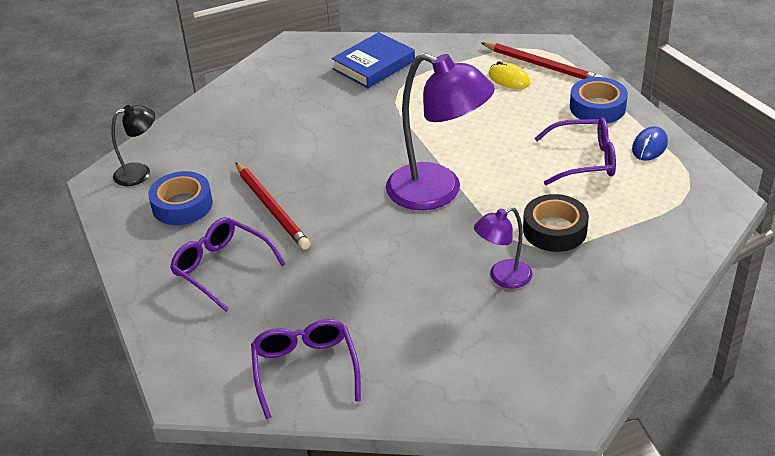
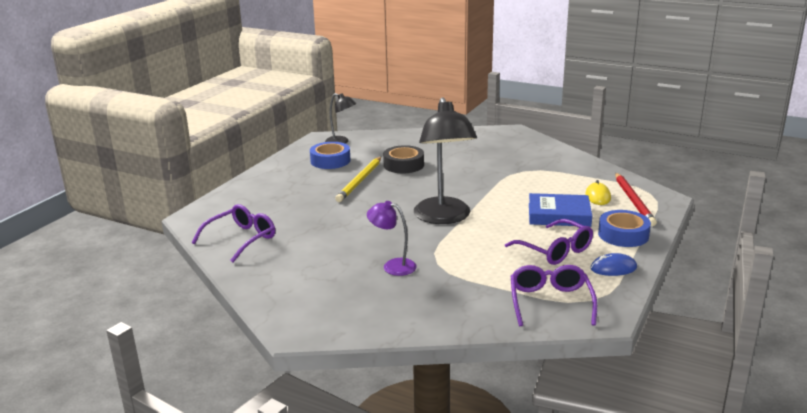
camera: 50 degrees right, 15 degrees down
purple glasses [170,217,286,312] -> purple glasses moved to [511,265,597,326]
red pencil [235,162,311,250] -> yellow pencil [335,157,381,202]
blue book [331,32,415,88] -> blue book moved to [529,193,592,227]
purple lamp [386,53,495,210] -> black lamp [414,97,477,224]
black tape [523,194,589,252] -> black tape moved to [383,145,424,173]

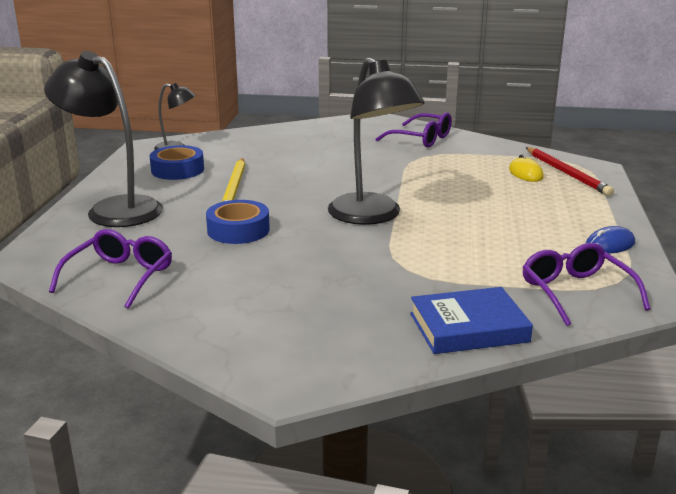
camera: 20 degrees left, 0 degrees up
purple lamp [367,201,417,276] -> none
black tape [383,145,424,173] -> none
purple glasses [505,219,593,265] -> purple glasses moved to [376,112,452,148]
blue book [529,193,592,227] -> blue book moved to [410,287,533,354]
blue tape [598,210,651,247] -> blue tape moved to [206,200,270,244]
none -> black lamp [44,51,163,227]

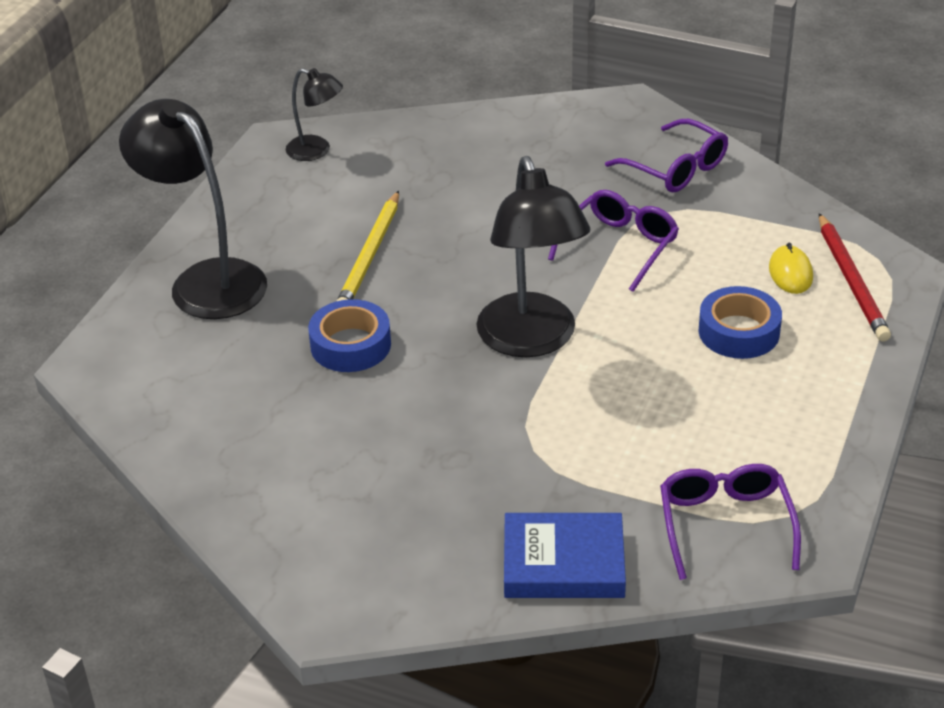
camera: 15 degrees right, 15 degrees up
purple glasses [49,229,172,309] -> purple glasses moved to [548,190,679,292]
blue tape [150,145,204,180] -> blue tape moved to [698,286,782,359]
blue mouse [586,226,635,254] -> none

